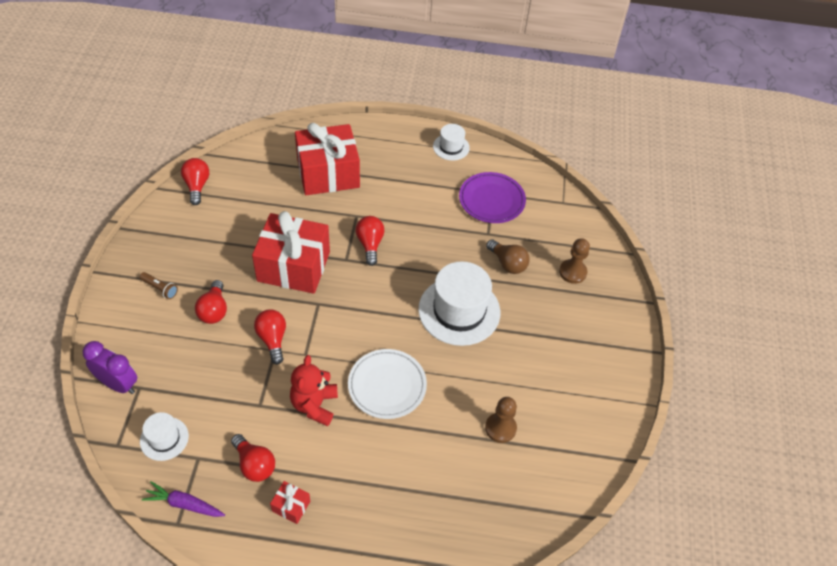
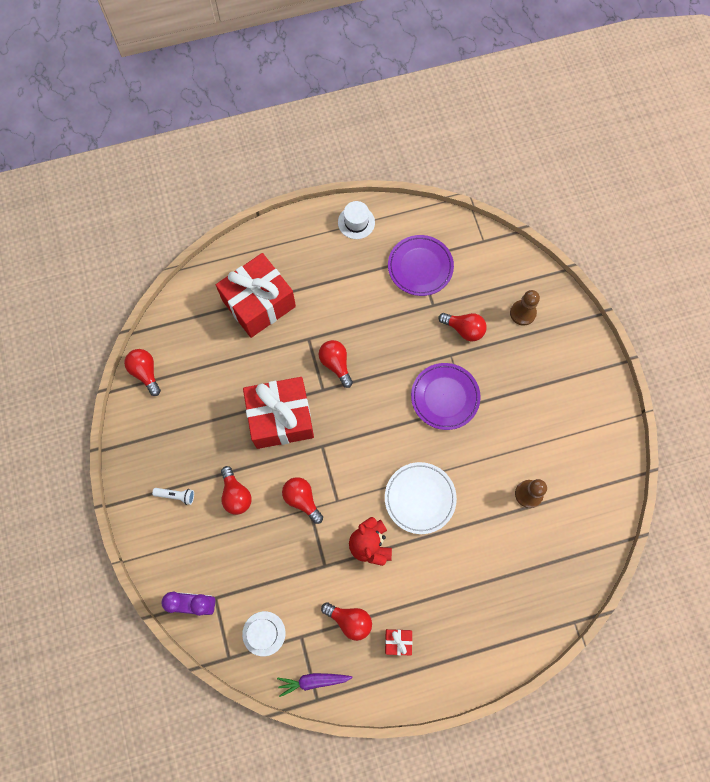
camera: 20 degrees left, 20 degrees up
brown flashlight [140,272,178,299] -> white flashlight [152,488,194,505]
white hat [418,261,500,346] -> purple plate [411,363,481,430]
brown light bulb [486,239,530,274] -> red light bulb [438,313,487,341]

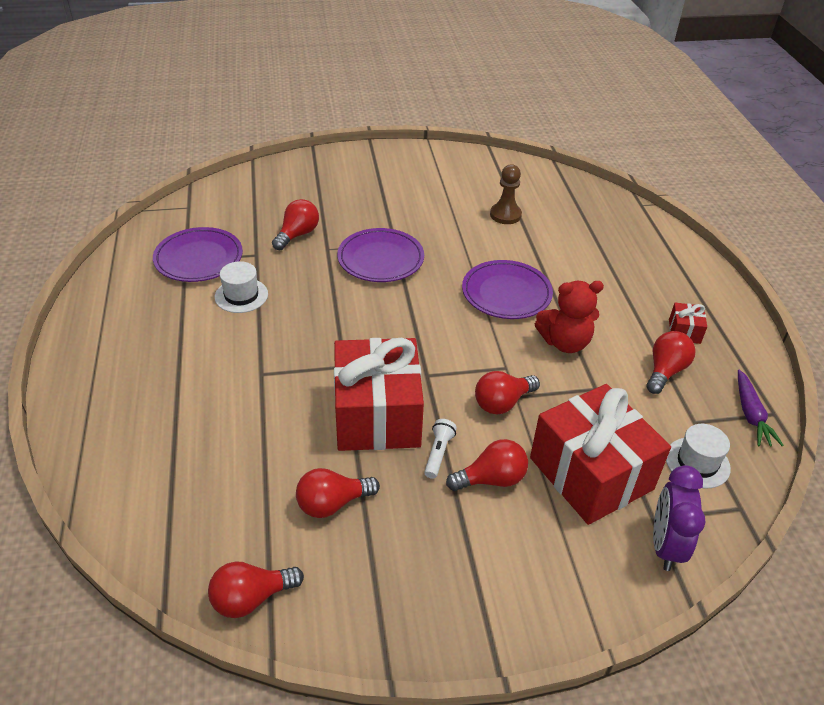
camera: 85 degrees left, 30 degrees down
white flashlight [152,488,194,505] -> white flashlight moved to [424,419,457,479]
red gift [216,253,296,338] -> red gift moved to [530,384,671,525]
red light bulb [319,340,353,388] -> red light bulb moved to [296,468,380,518]
white hat [338,201,375,239] -> white hat moved to [215,261,268,313]
white plate [385,462,457,534] -> purple plate [462,260,553,319]
brown pawn [510,290,540,326] -> none

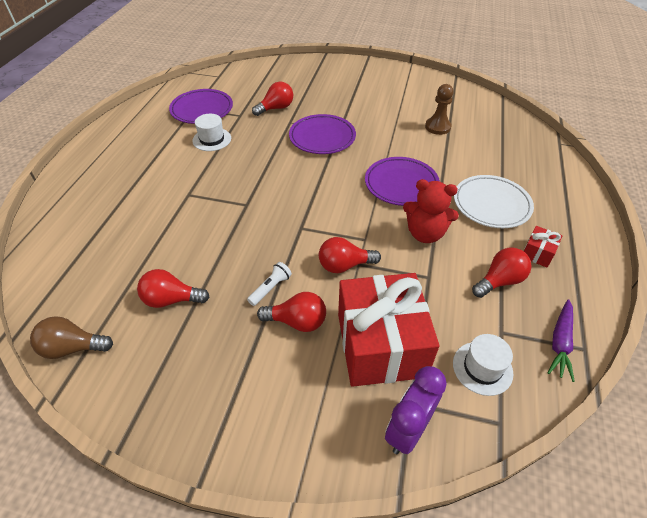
camera: 25 degrees right, 5 degrees up
red light bulb [208,561,304,618] -> brown light bulb [30,316,113,359]
red gift [334,338,424,451] -> none
none -> white plate [454,175,534,228]

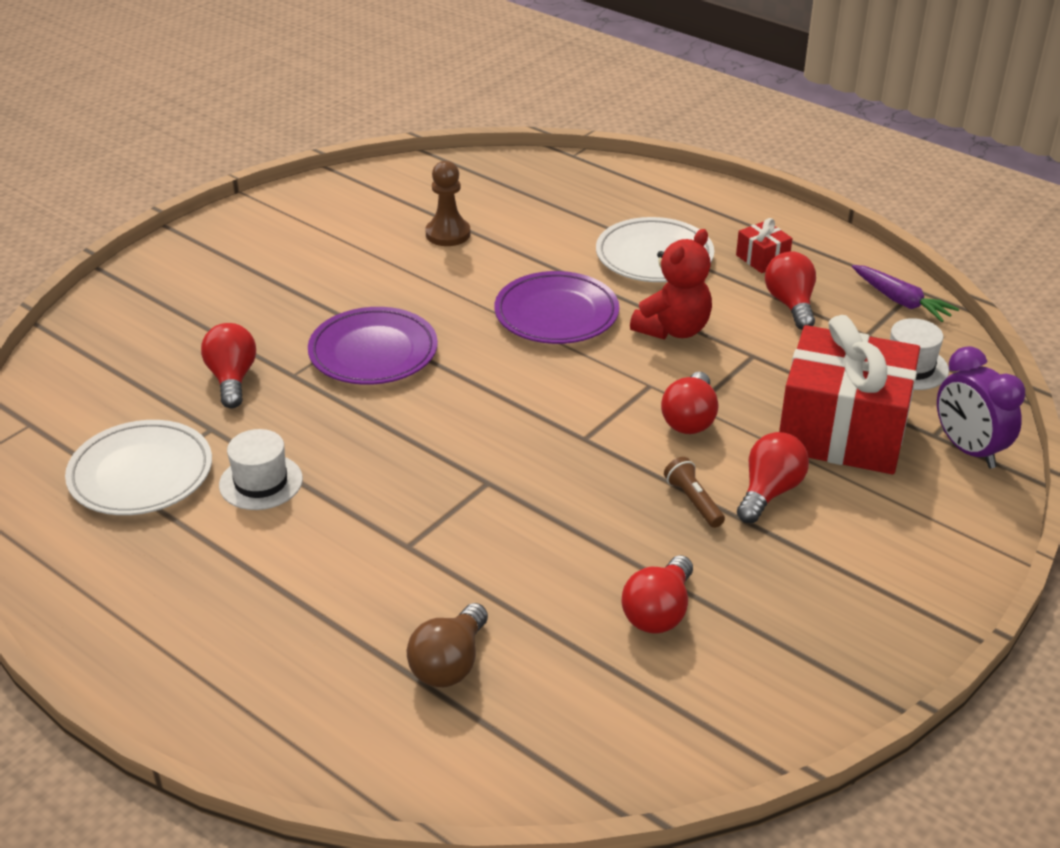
camera: 65 degrees left, 10 degrees down
brown light bulb [30,316,113,359] -> brown light bulb moved to [407,603,488,687]
purple plate [169,89,233,124] -> white plate [65,420,212,515]
white flashlight [247,262,292,306] -> brown flashlight [664,457,725,528]

